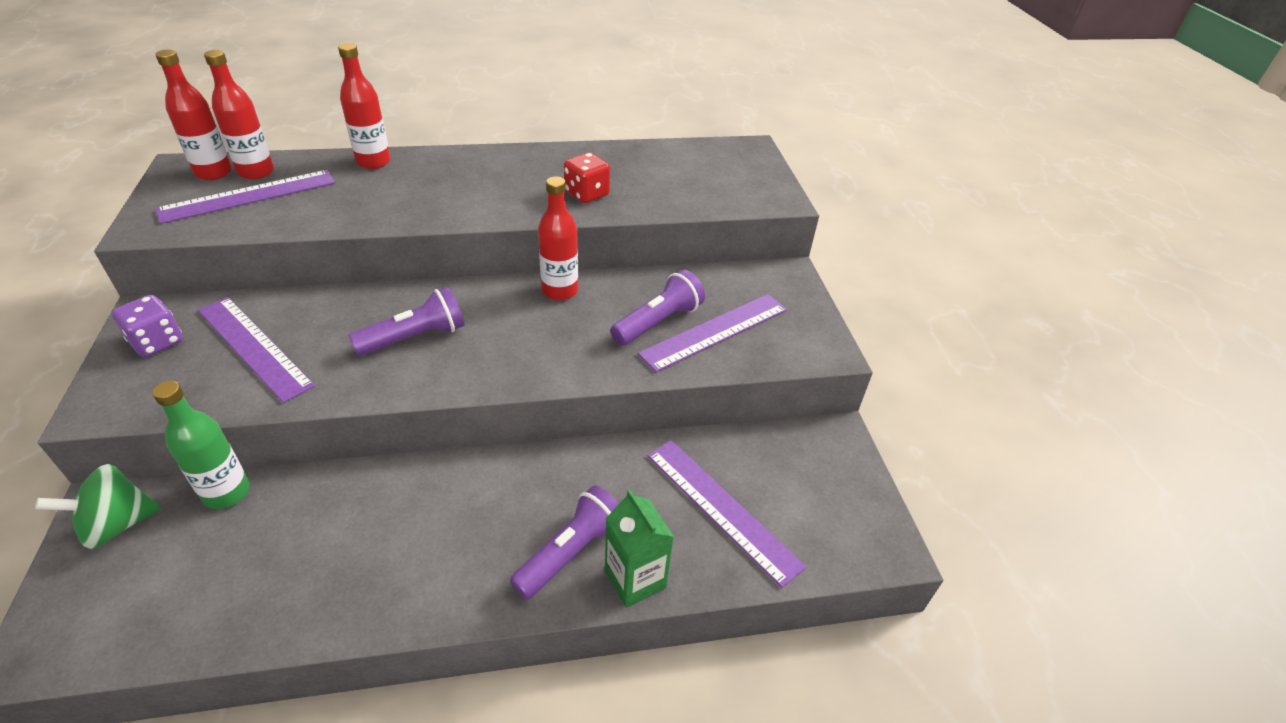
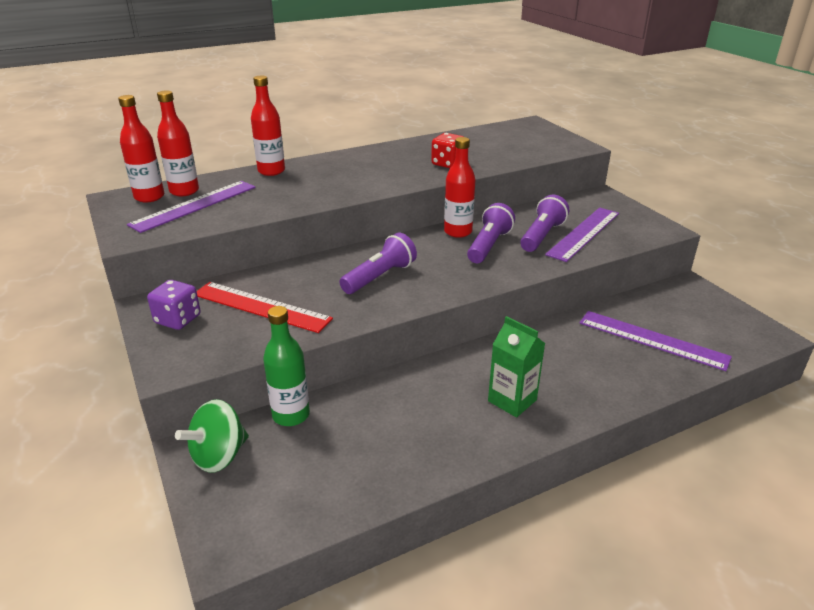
camera: 15 degrees left, 10 degrees down
purple ruler [198,297,315,403] -> red ruler [197,282,333,333]
purple flashlight [510,485,619,600] -> purple flashlight moved to [467,203,515,263]
green carton [605,489,674,608] -> green carton moved to [488,316,545,418]

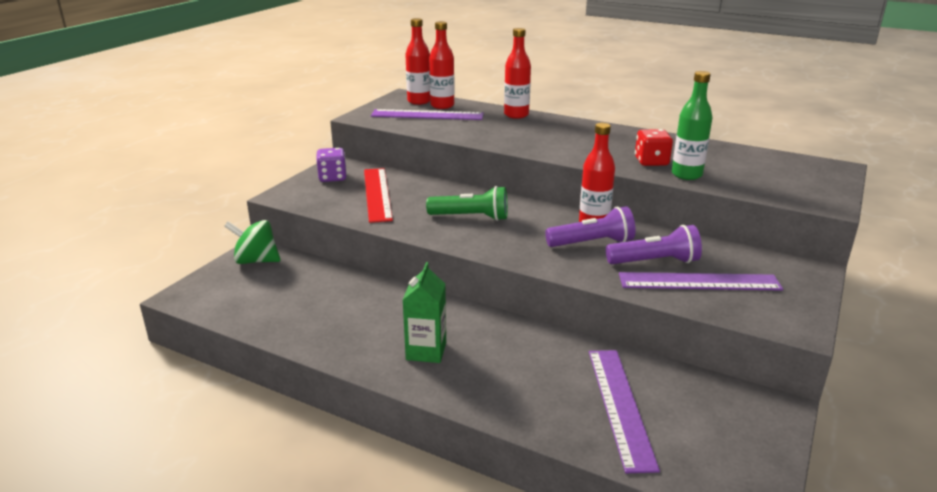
camera: 55 degrees right, 5 degrees down
green bottle [263,306,310,426] -> green bottle moved to [672,71,712,180]
purple flashlight [339,233,417,294] -> green flashlight [426,186,508,221]

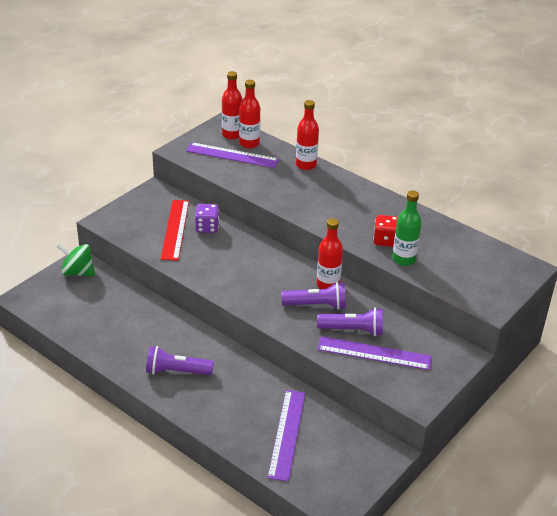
camera: 10 degrees right, 10 degrees up
purple dice [316,148,347,182] -> purple dice moved to [195,204,219,233]
green carton [403,262,446,363] -> purple flashlight [146,346,214,375]
green flashlight [426,186,508,221] -> none

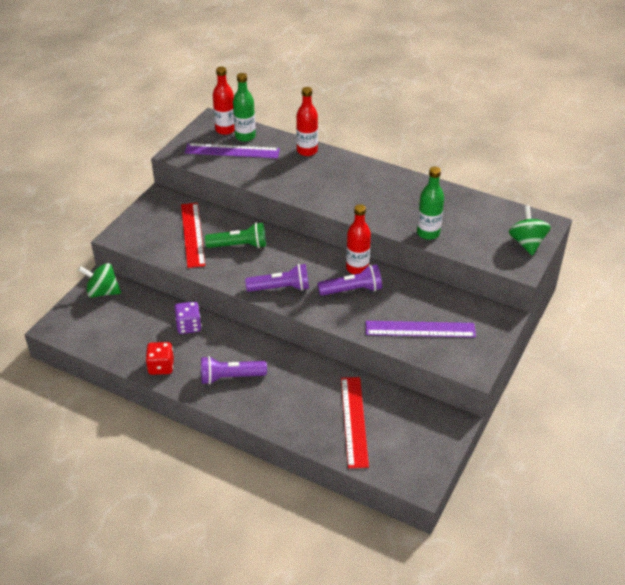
camera: 10 degrees left, 5 degrees up
purple dice [195,204,219,233] -> purple dice moved to [174,301,201,334]
red bottle [239,80,260,148] -> green bottle [233,73,256,142]
purple ruler [267,390,306,482] -> red ruler [341,377,369,468]
purple flashlight [317,308,383,336] -> purple flashlight moved to [245,264,309,292]
red dice [373,215,398,247] -> red dice moved to [145,342,174,375]
none -> green flashlight [205,223,266,248]
none -> green spinning top [508,205,551,255]

